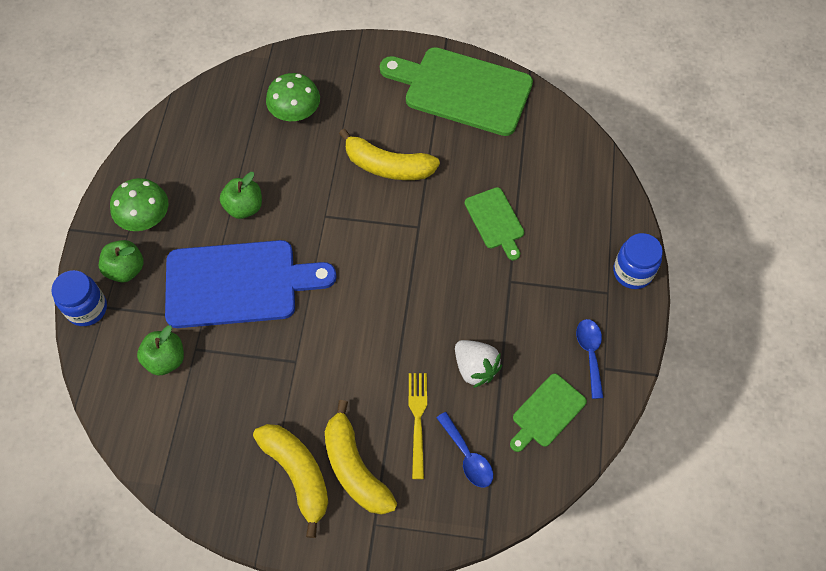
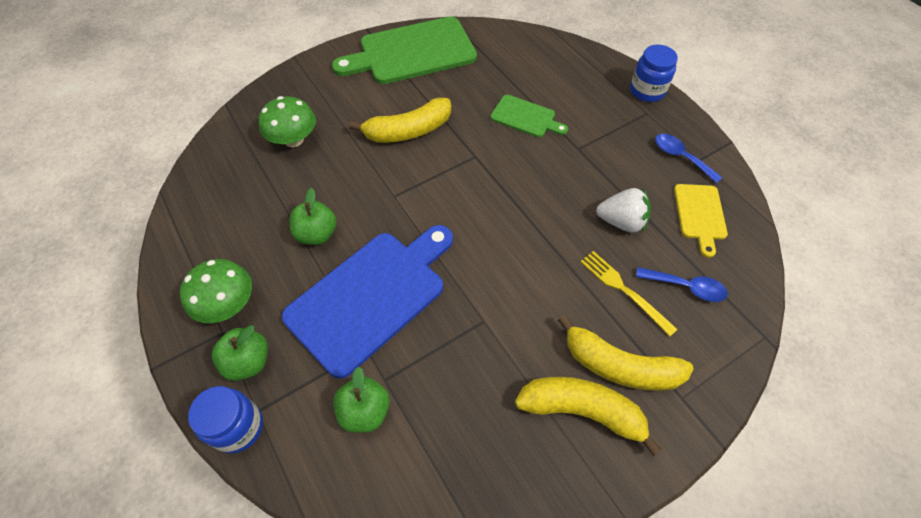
camera: 40 degrees left, 5 degrees down
green cutting board [510,373,587,452] -> yellow cutting board [674,184,728,258]

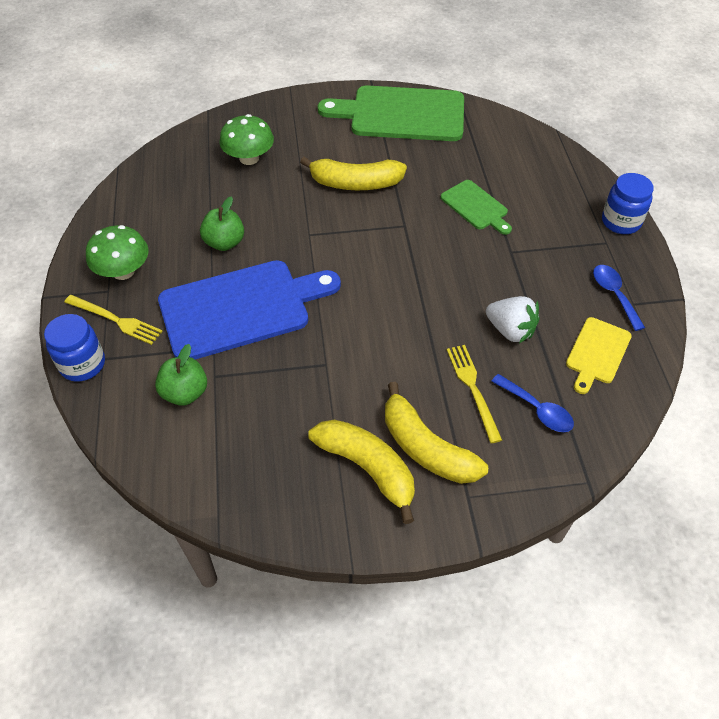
camera: 25 degrees right, 5 degrees down
green apple [212,325,268,381] -> yellow fork [64,295,163,345]

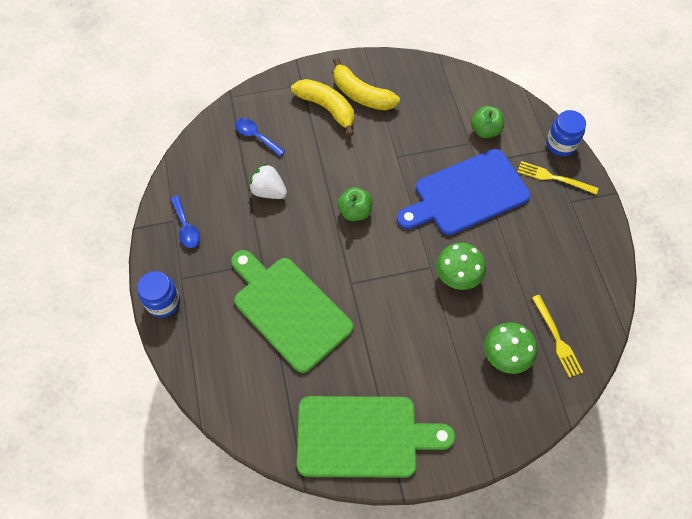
camera: 175 degrees right, 10 degrees up
green mushroom [86,225,148,280] -> green mushroom moved to [436,243,486,290]
green apple [200,196,244,251] -> green apple moved to [338,187,372,221]
yellow banana [300,157,407,190] -> none
green cutting board [440,180,512,235] -> green cutting board [231,250,353,373], size x2.00
yellow fork [447,345,502,443] -> yellow fork moved to [532,295,583,378]
yellow cutting board [566,317,632,394] -> none

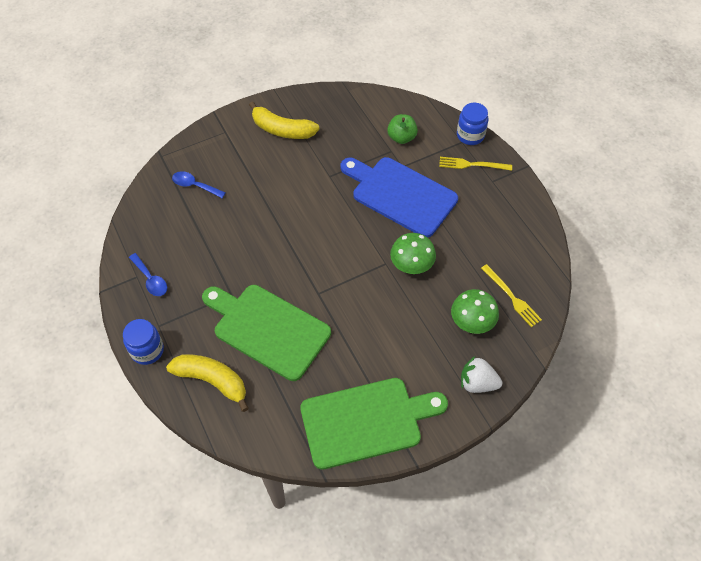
camera: 15 degrees left, 5 degrees down
white strawberry [248,163,287,199] -> white strawberry moved to [461,356,502,393]
yellow banana [291,79,354,136] -> yellow banana moved to [166,354,249,412]
green apple [338,187,372,221] -> none
blue cutting board [397,149,531,235] -> blue cutting board turned 75 degrees clockwise [340,157,458,238]

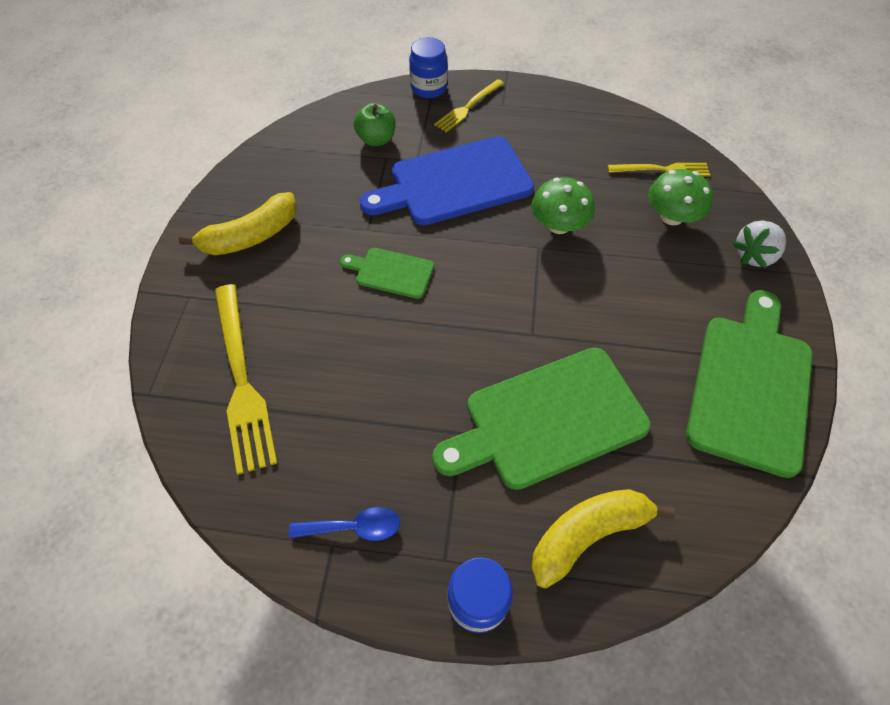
camera: 55 degrees left, 0 degrees up
blue spoon [172,171,226,198] -> yellow fork [215,284,277,475]
none -> green cutting board [340,248,434,299]

